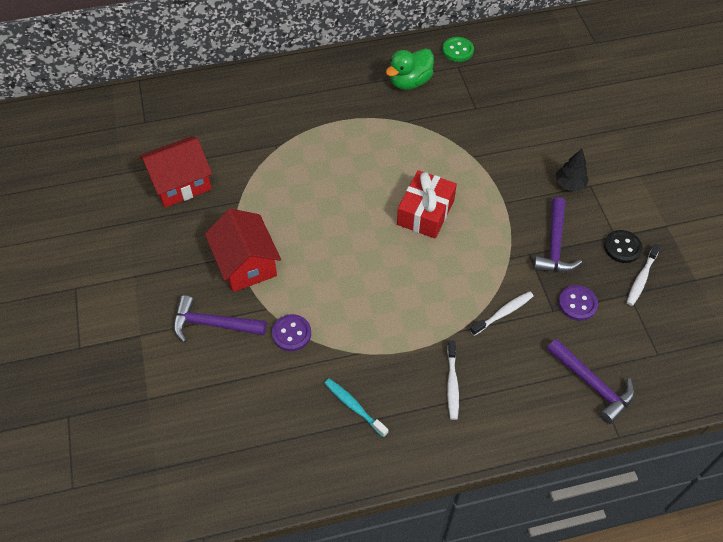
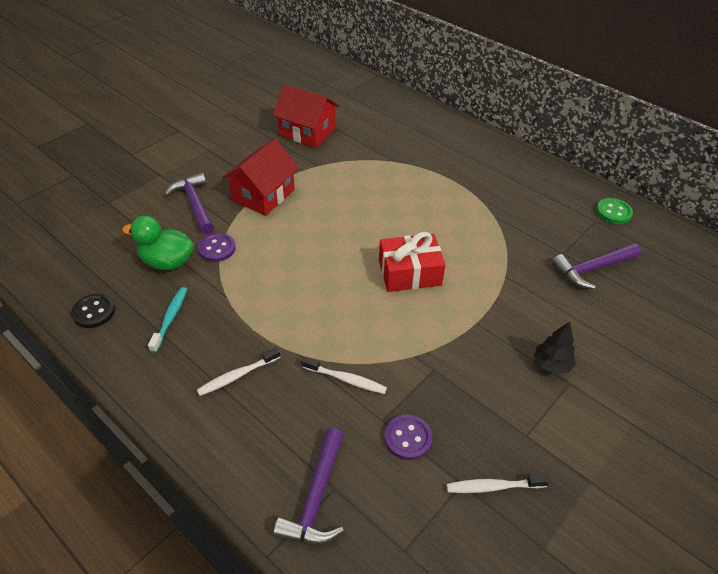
camera: 55 degrees right, 10 degrees down
green duck [386,48,434,90] -> green duck moved to [122,216,194,270]
purple hammer [533,197,582,272] -> purple hammer moved to [552,243,641,289]
black button [604,230,642,263] -> black button moved to [71,294,115,328]

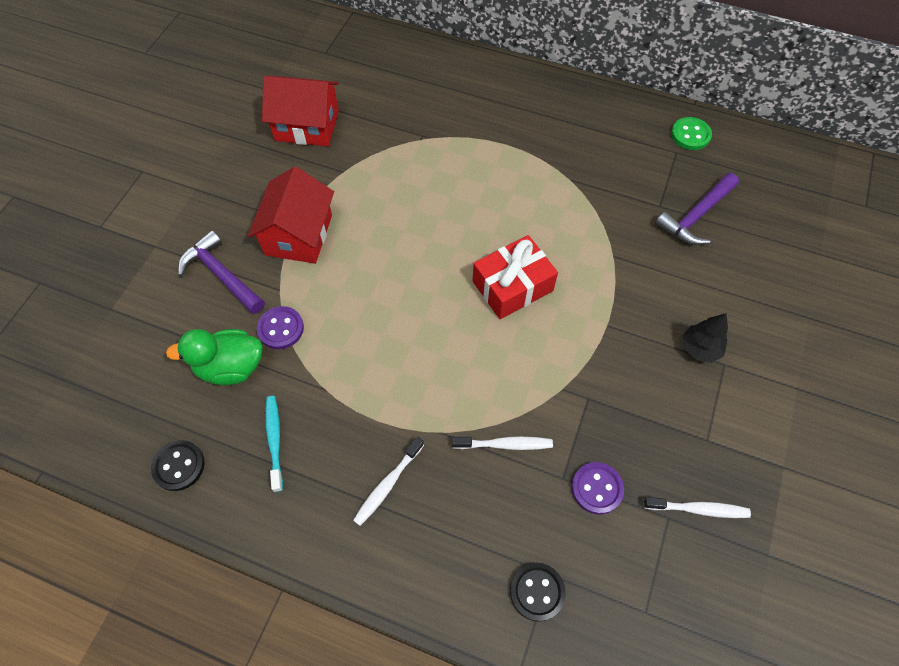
camera: 20 degrees left, 15 degrees up
purple hammer [273,428,344,545] -> black button [510,563,566,622]
white toothbrush [446,474,549,493] -> white toothbrush turned 150 degrees counterclockwise [644,497,751,518]

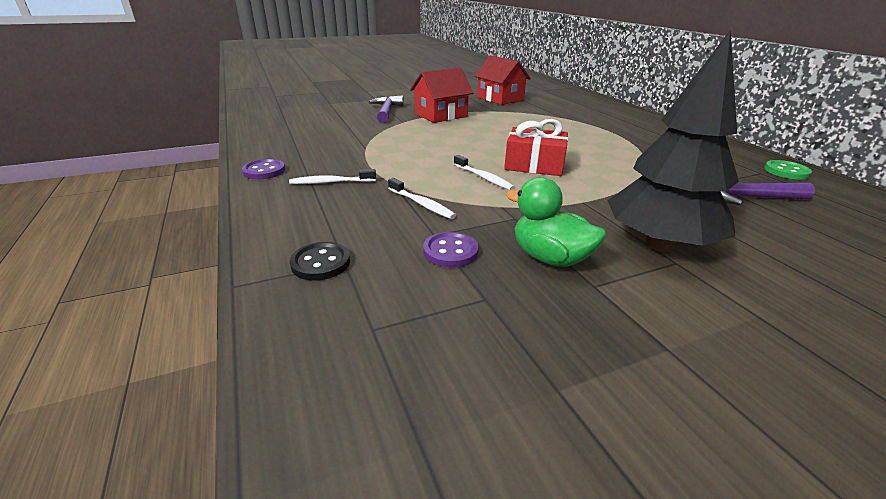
camera: 45 degrees right, 30 degrees down
black button [151,440,205,491] -> none
green duck [166,329,263,385] -> green duck moved to [505,177,606,267]
purple button [257,306,304,349] -> purple button moved to [242,159,285,179]
turquoise toothbrush [265,396,283,492] -> none
white toothbrush [644,497,751,518] -> white toothbrush moved to [454,155,515,190]
black tree [683,313,728,363] -> black tree [607,30,739,252], size x2.30

